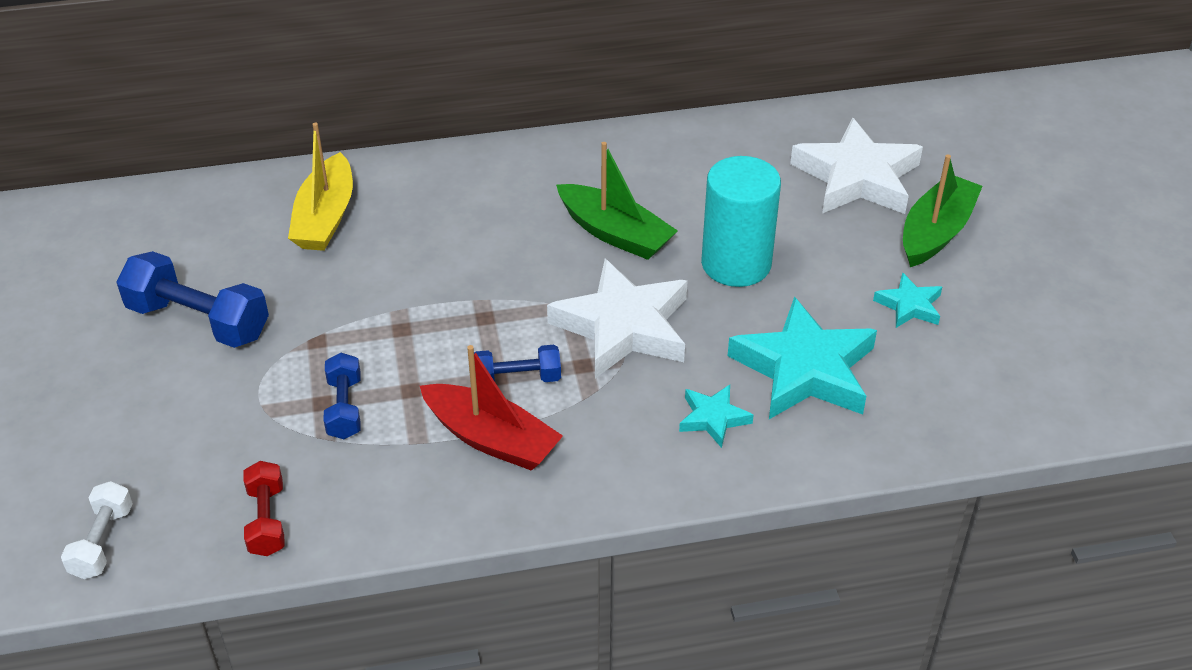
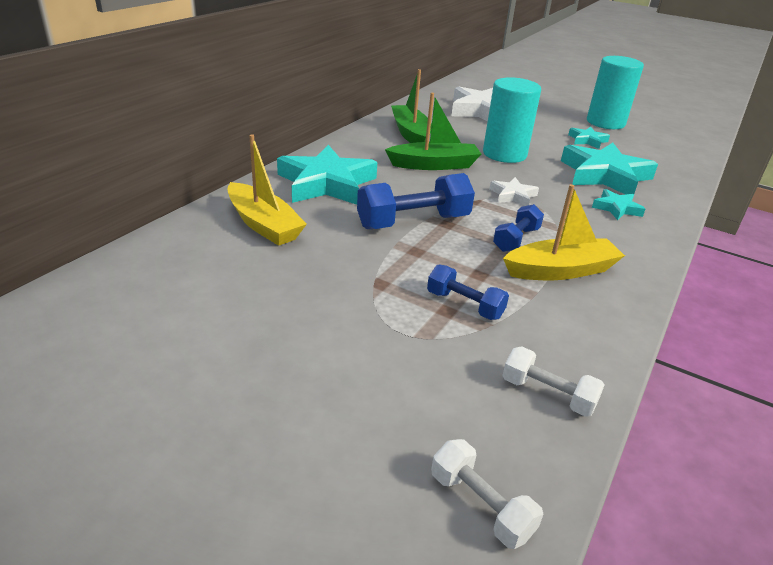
camera: 50 degrees left, 10 degrees down
blue dumbbell [117,251,269,348] -> blue dumbbell moved to [357,173,475,229]
red dumbbell [243,461,285,556] -> white dumbbell [502,346,604,417]
red boat [420,345,563,471] -> yellow boat [503,184,625,280]
white star [547,259,687,378] -> white star [489,177,539,206], size x0.48
green boat [903,154,983,267] -> green boat moved to [391,69,432,143]
none -> turquoise star [277,145,377,205]
none -> turquoise cylinder [587,56,644,129]

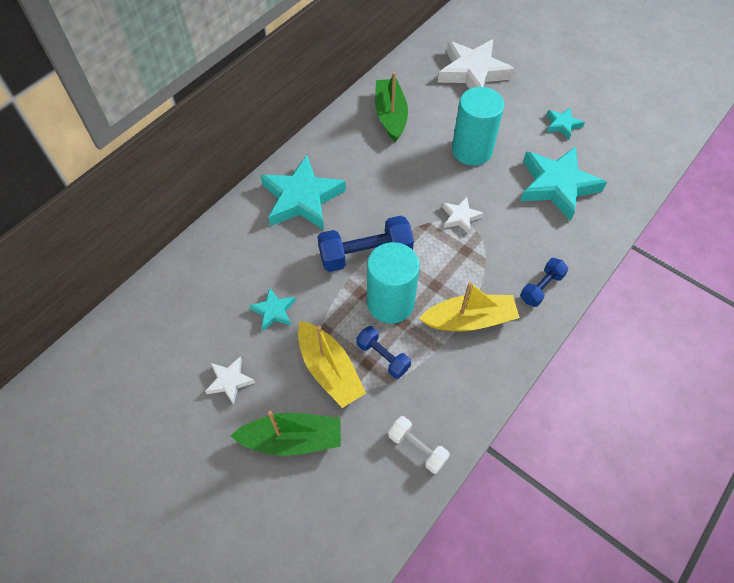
camera: 10 degrees right, 25 degrees up
yellow boat [227,134,307,246] -> yellow boat moved to [298,321,366,408]
green boat [385,93,481,170] -> green boat moved to [230,411,341,456]
white dumbbell [431,439,543,549] -> none
blue dumbbell [493,204,544,252] -> blue dumbbell moved to [520,258,568,307]
turquoise cylinder [587,56,644,129] -> turquoise cylinder moved to [367,242,420,324]
turquoise star [592,189,645,220] -> turquoise star moved to [249,288,296,331]
none -> white star [205,356,255,405]

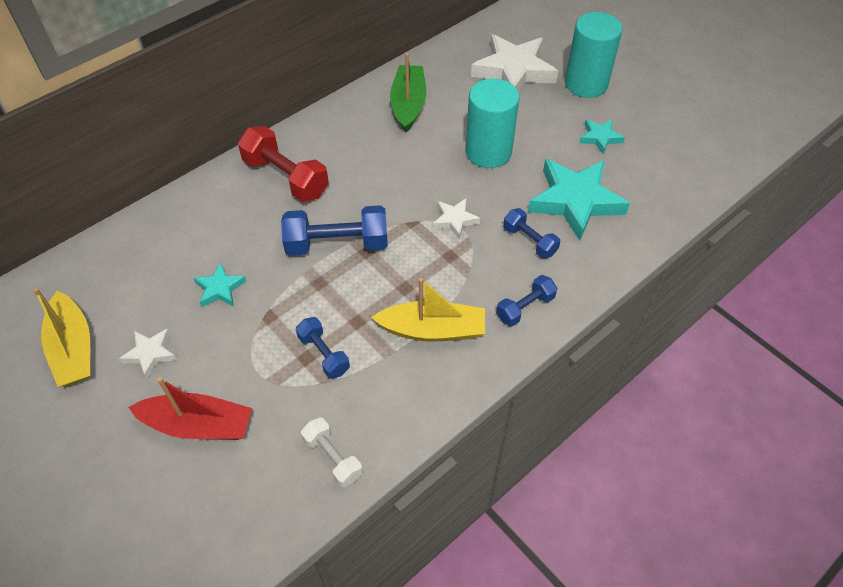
camera: 10 degrees right, 5 degrees down
green boat [230,411,341,456] -> red boat [128,377,252,440]
turquoise star [260,155,346,230] -> red dumbbell [238,126,329,202]
yellow boat [298,321,366,408] -> yellow boat moved to [33,288,90,387]
turquoise cylinder [367,242,420,324] -> turquoise cylinder moved to [565,12,623,98]
none -> blue dumbbell [503,208,561,258]

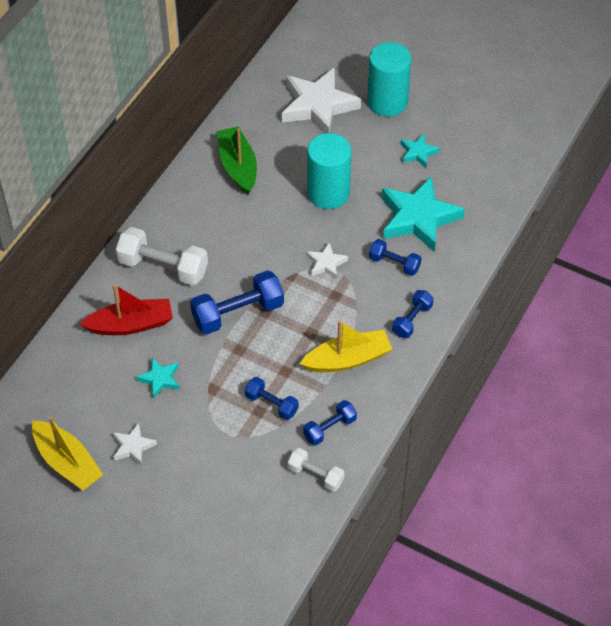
camera: 20 degrees left, 0 degrees up
red boat [128,377,252,440] -> red boat moved to [80,284,173,335]
red dumbbell [238,126,329,202] -> white dumbbell [116,227,208,286]
none -> blue dumbbell [303,400,357,445]

